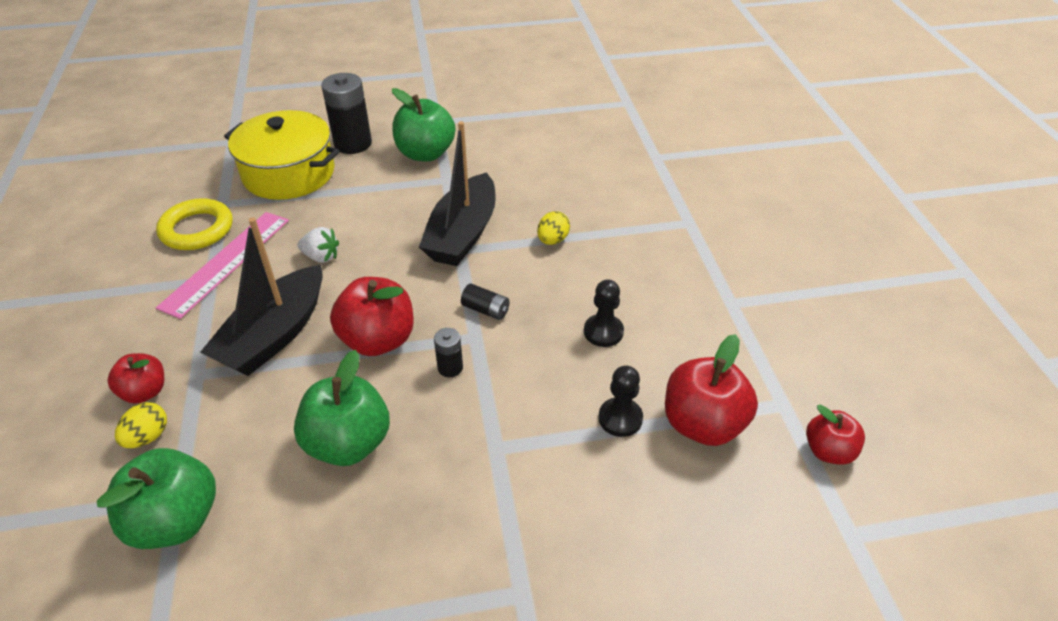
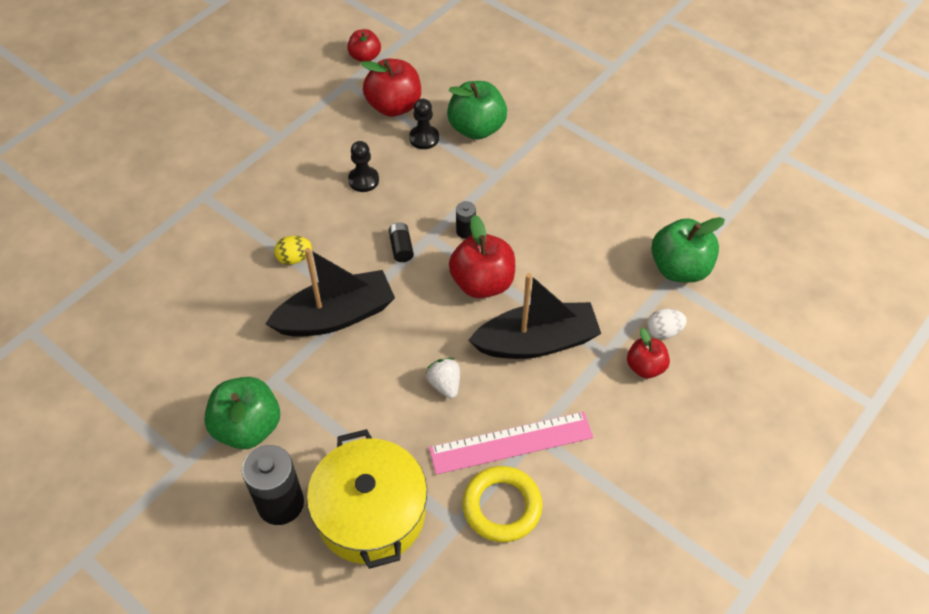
camera: 130 degrees left, 10 degrees up
yellow egg [115,402,167,448] -> white egg [647,309,687,339]
green apple [294,350,390,466] -> green apple moved to [447,81,507,140]

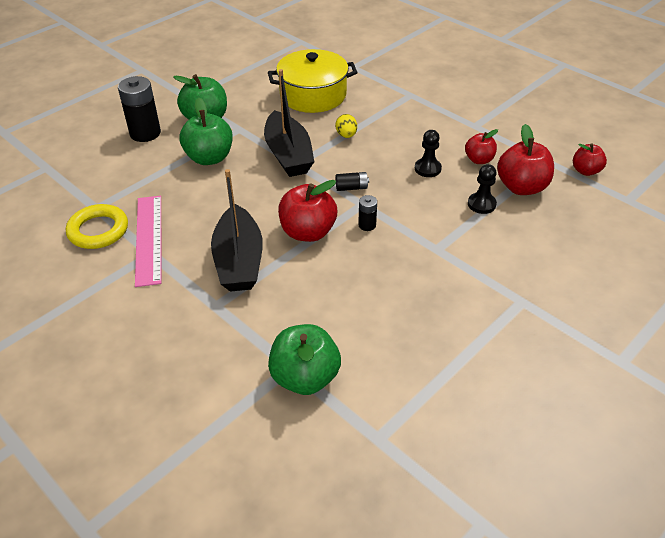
camera: 95 degrees right, 10 degrees down
yellow pot [307,429,427,569] -> yellow pot moved to [268,49,358,113]
white strawberry [426,358,460,399] -> none
green apple [447,81,507,140] -> green apple moved to [180,97,233,165]
red apple [627,328,670,378] -> red apple moved to [465,129,498,164]
white egg [647,309,687,339] -> none

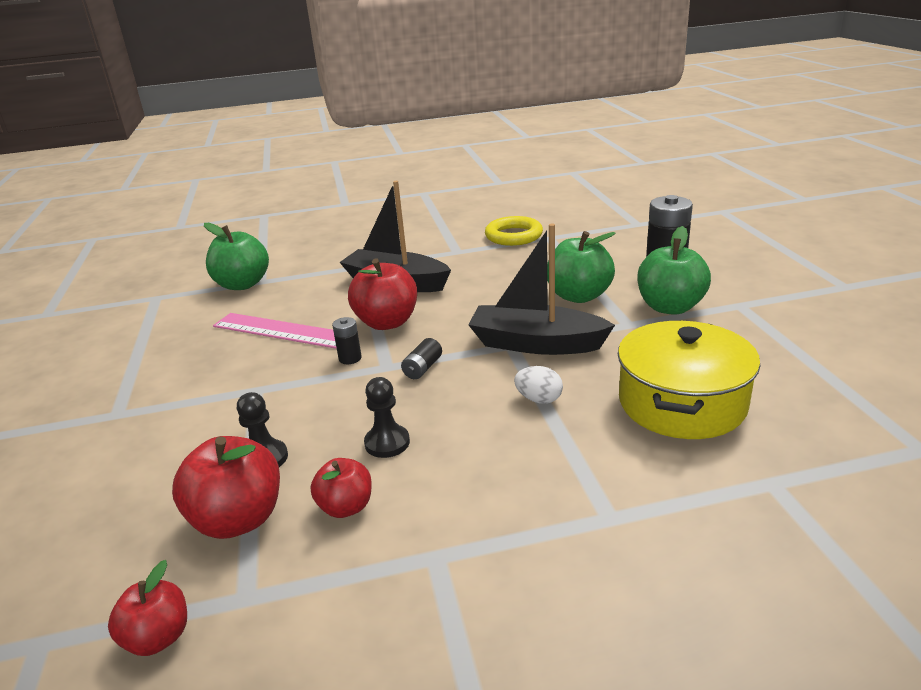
camera: 125 degrees right, 15 degrees down
pink ruler [135,196,161,287] -> pink ruler moved to [213,313,337,349]
yellow egg [335,114,357,138] -> white egg [514,366,563,404]

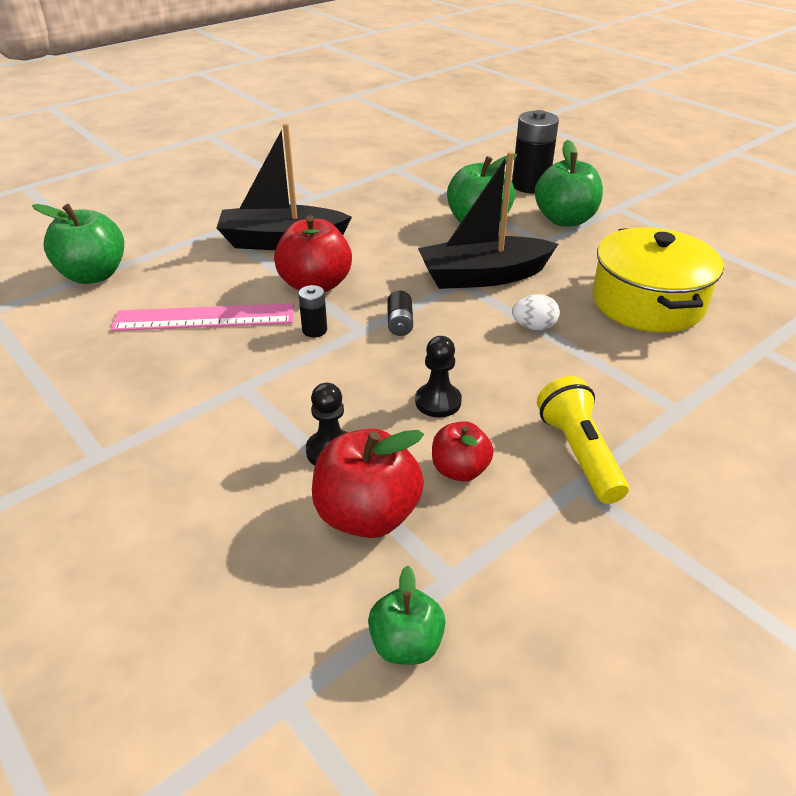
camera: 30 degrees left, 10 degrees up
red apple [108,560,187,656] -> green apple [368,565,446,665]
yellow ring [485,216,543,246] -> none
none -> yellow flashlight [537,376,629,504]

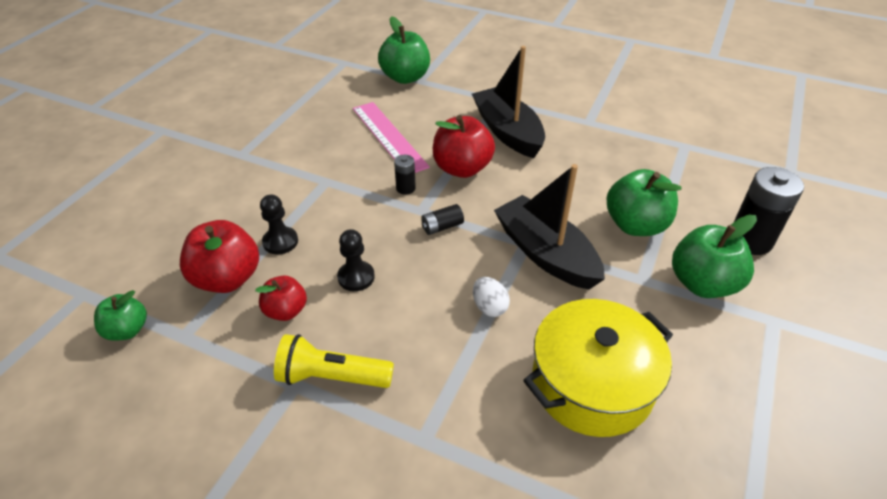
camera: 65 degrees right, 5 degrees up
yellow flashlight [537,376,629,504] -> yellow flashlight turned 135 degrees counterclockwise [274,334,394,388]

